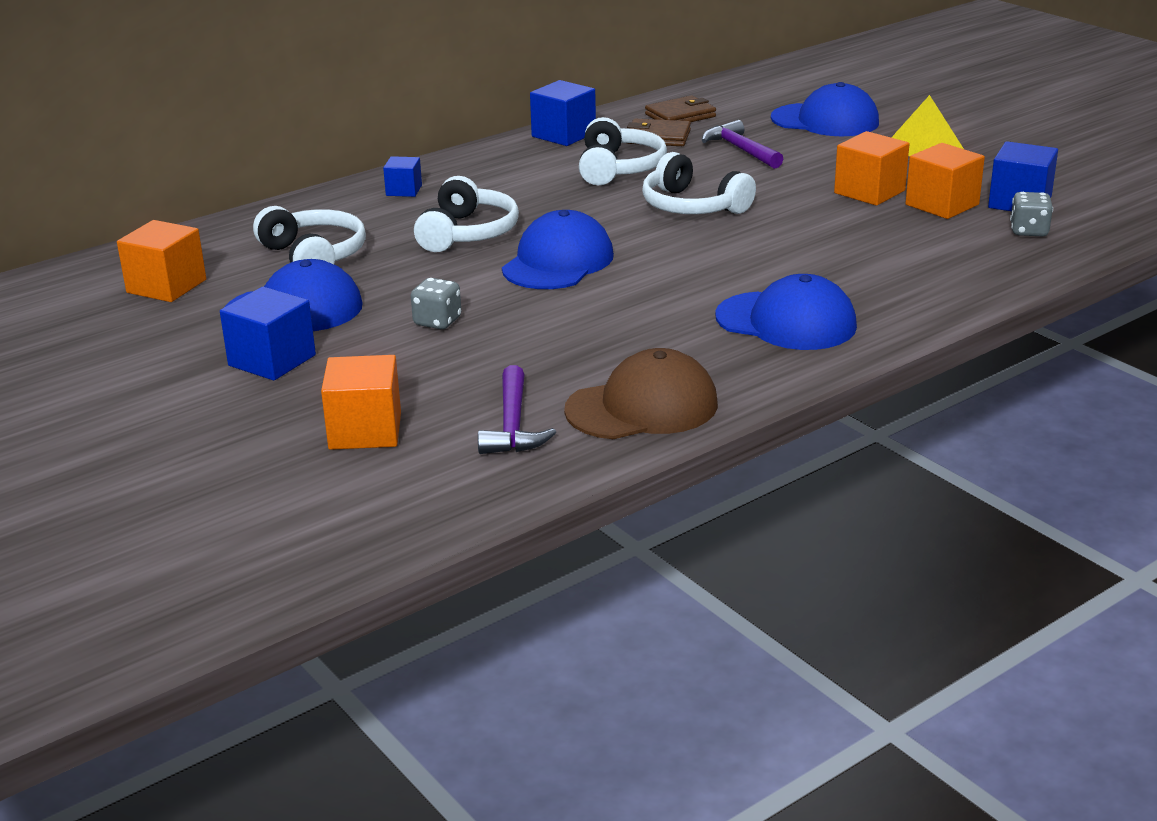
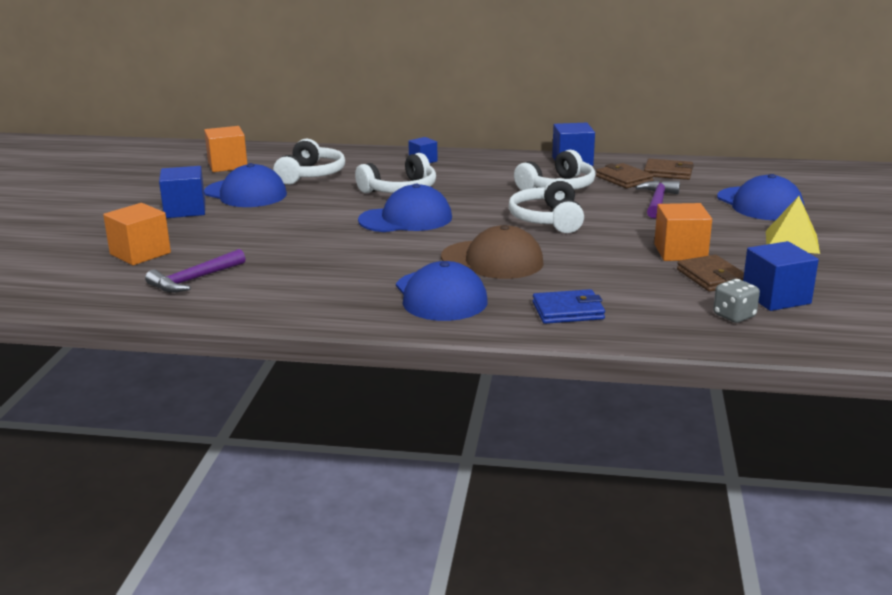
camera: 45 degrees right, 5 degrees down
grey dice [411,278,461,329] -> none
brown cap [564,348,718,439] -> brown cap moved to [441,225,544,279]
orange cube [905,143,985,219] -> brown wallet [677,255,744,292]
none -> blue wallet [533,289,605,324]

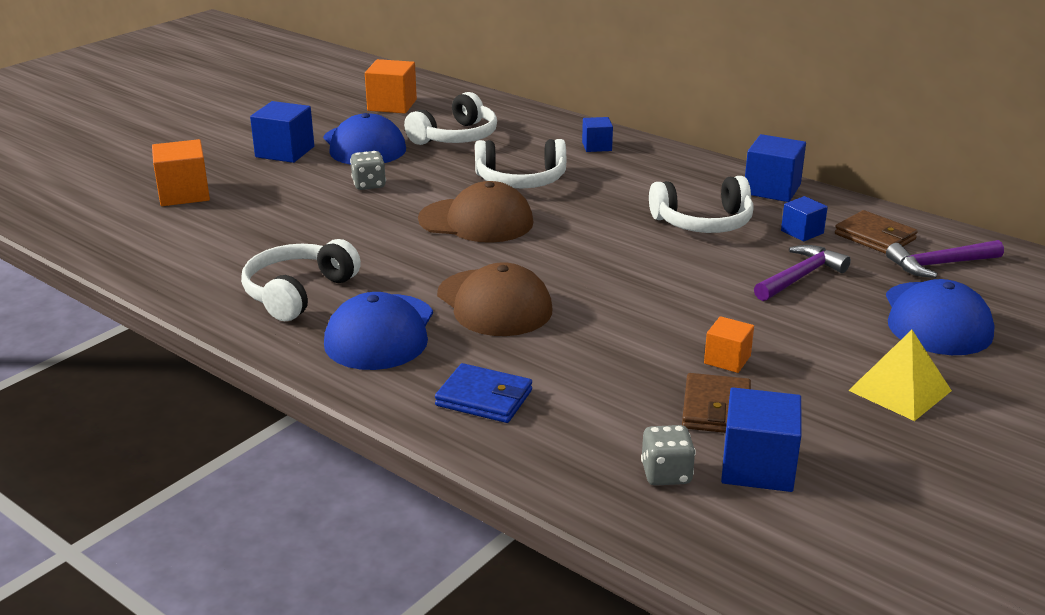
camera: 30 degrees right, 5 degrees up
purple hammer [145,249,246,293] -> purple hammer moved to [886,240,1004,278]
blue cap [358,184,452,232] -> brown cap [418,181,533,243]
white headphones [509,178,584,233] -> white headphones moved to [241,239,361,321]
brown wallet [596,163,654,188] -> blue cube [781,196,828,242]
orange cube [654,203,712,261] -> orange cube [704,316,754,373], size x0.60
none -> grey dice [350,151,386,190]

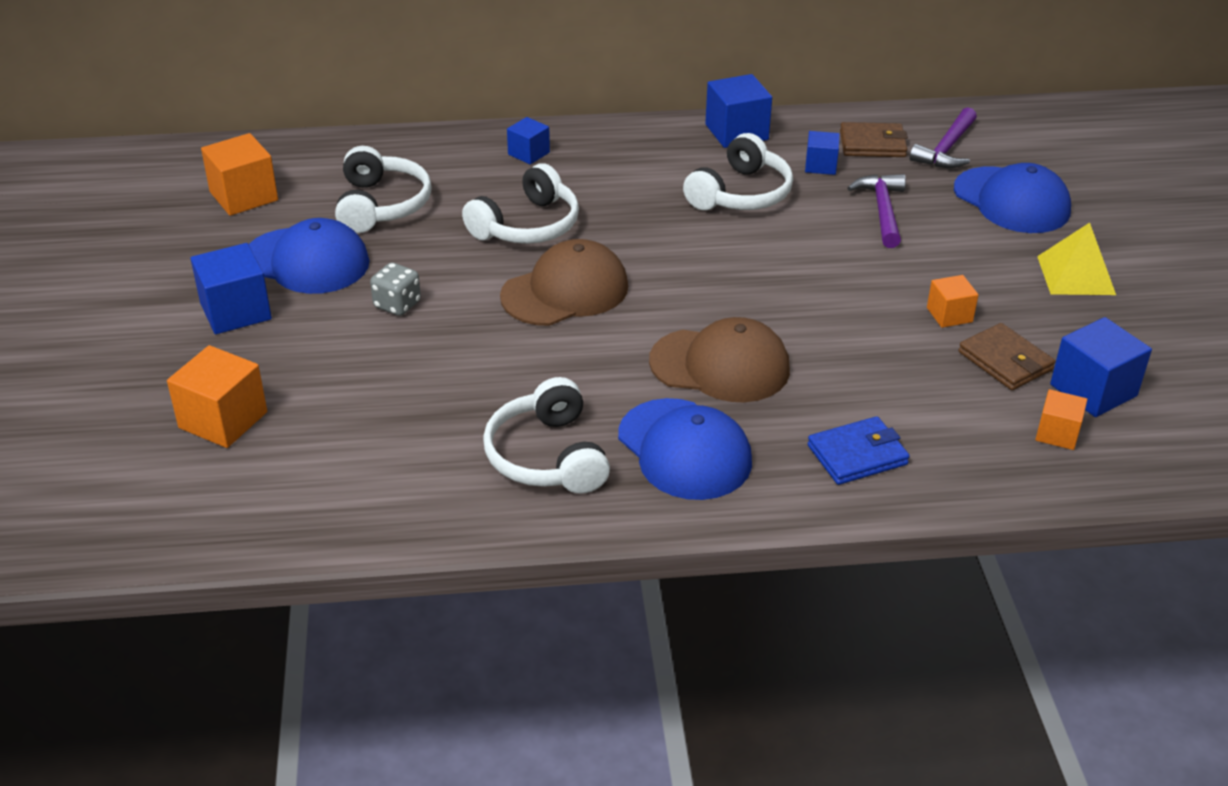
camera: 45 degrees left, 10 degrees up
grey dice [641,425,696,486] -> orange cube [1035,389,1087,450]

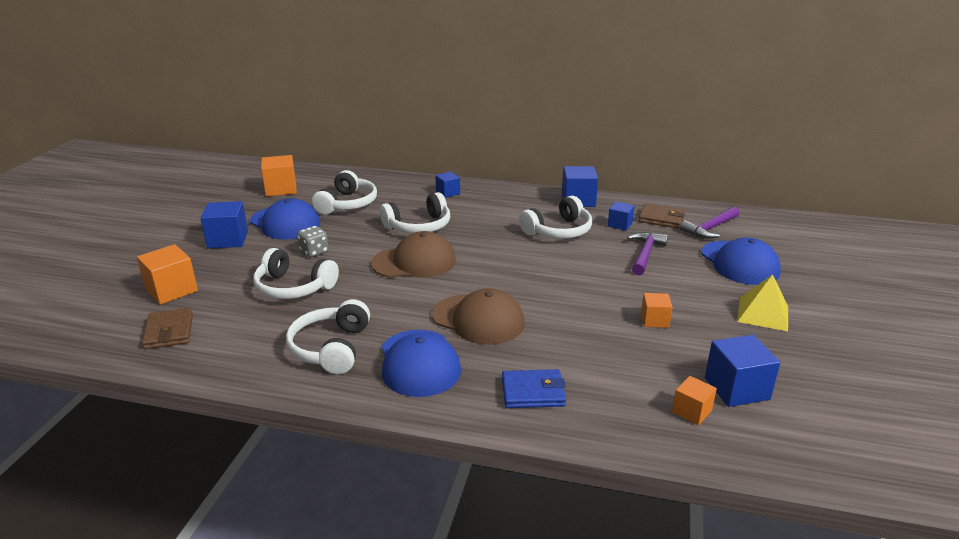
camera: 20 degrees right, 10 degrees down
brown wallet [959,323,1055,390] -> brown wallet moved to [142,308,193,349]
none -> white headphones [254,248,339,299]

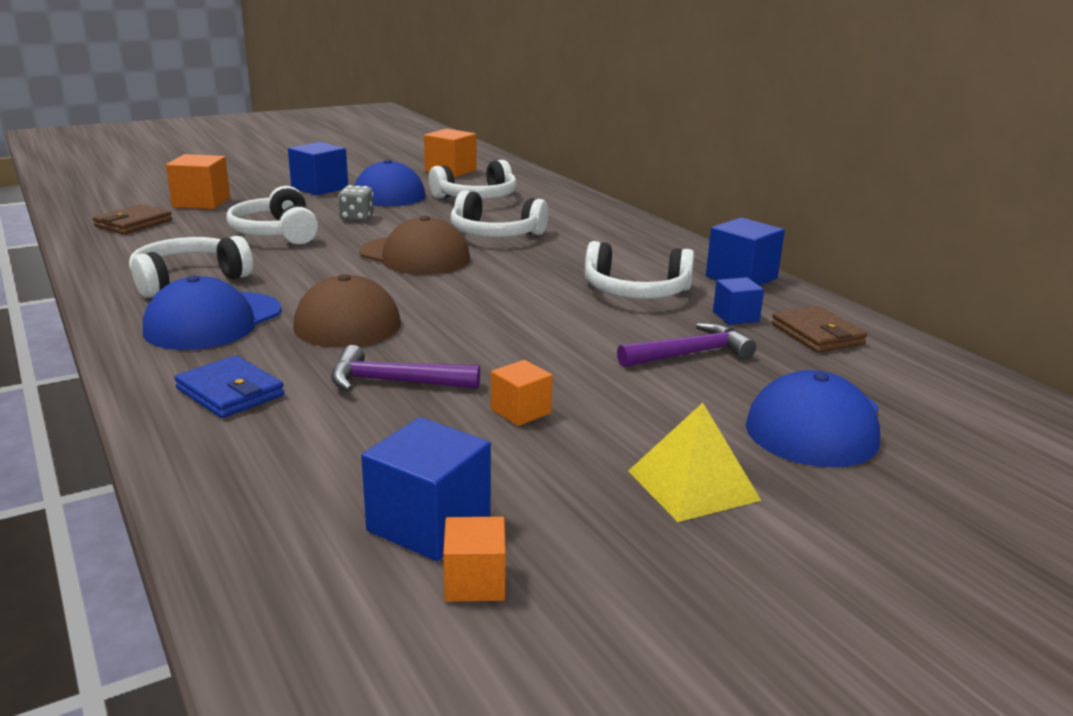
camera: 45 degrees right, 5 degrees down
blue cube [435,172,460,198] -> none
orange cube [672,376,717,425] -> orange cube moved to [443,517,506,602]
purple hammer [680,207,739,238] -> purple hammer moved to [331,345,480,392]

